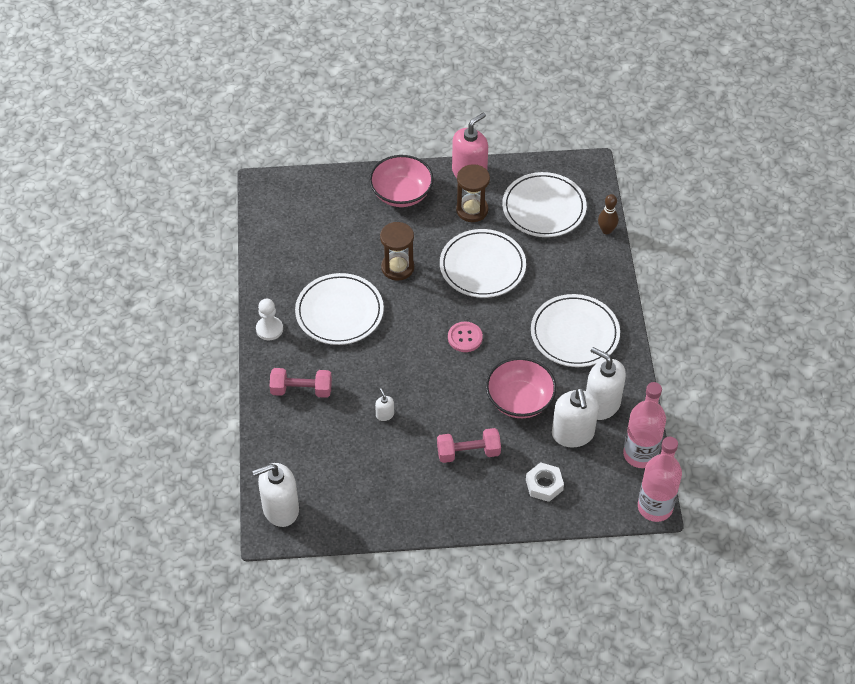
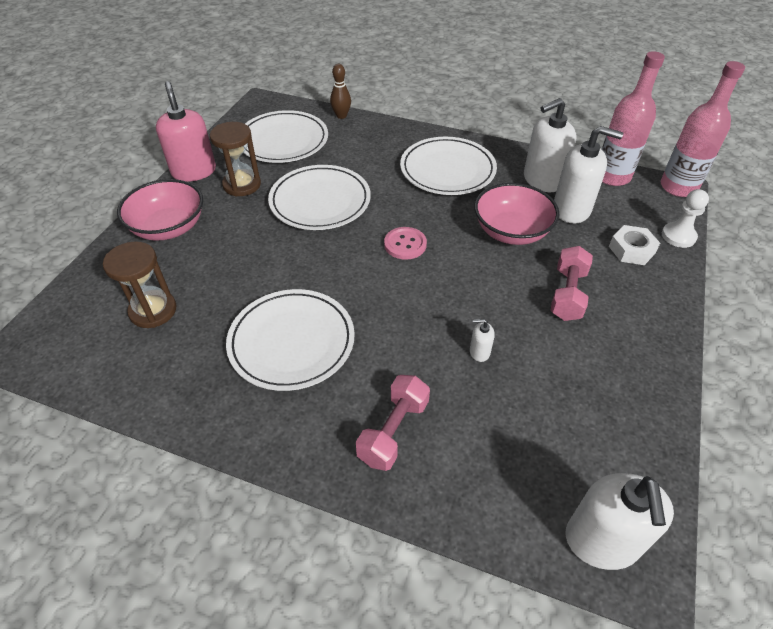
camera: 65 degrees left, 5 degrees down
white pawn [256,299,283,340] -> white pawn moved to [662,189,709,248]
brown hourglass [380,222,414,281] -> brown hourglass moved to [103,241,176,328]

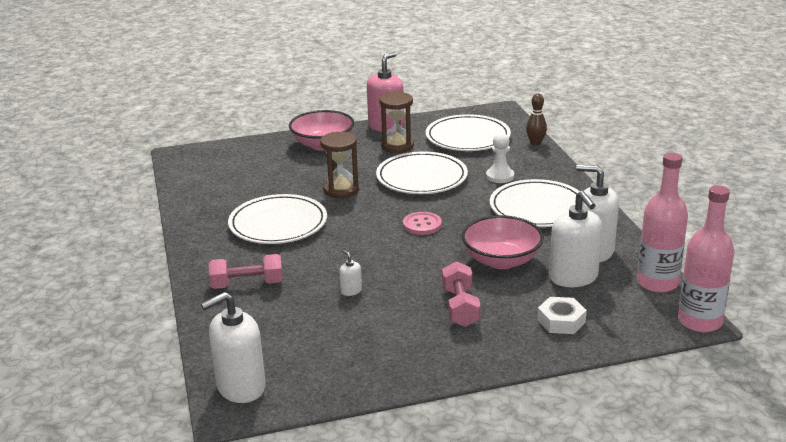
camera: 55 degrees right, 20 degrees down
brown hourglass [103,241,176,328] -> brown hourglass moved to [320,132,359,198]
pink dumbbell [550,246,593,321] -> pink dumbbell turned 75 degrees counterclockwise [442,261,480,327]
white pawn [662,189,709,248] -> white pawn moved to [486,133,514,183]

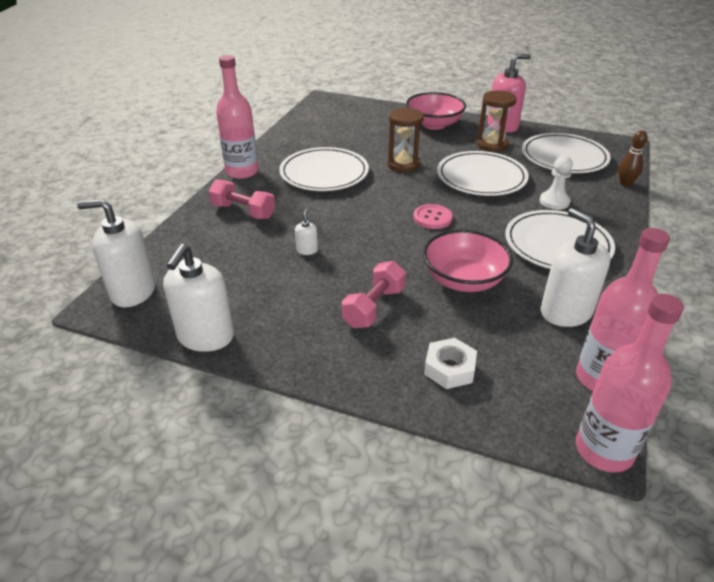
camera: 35 degrees right, 10 degrees up
white soap dispenser [549,191,602,287] -> white soap dispenser moved to [163,244,234,352]
none -> pink bottle [216,55,258,179]

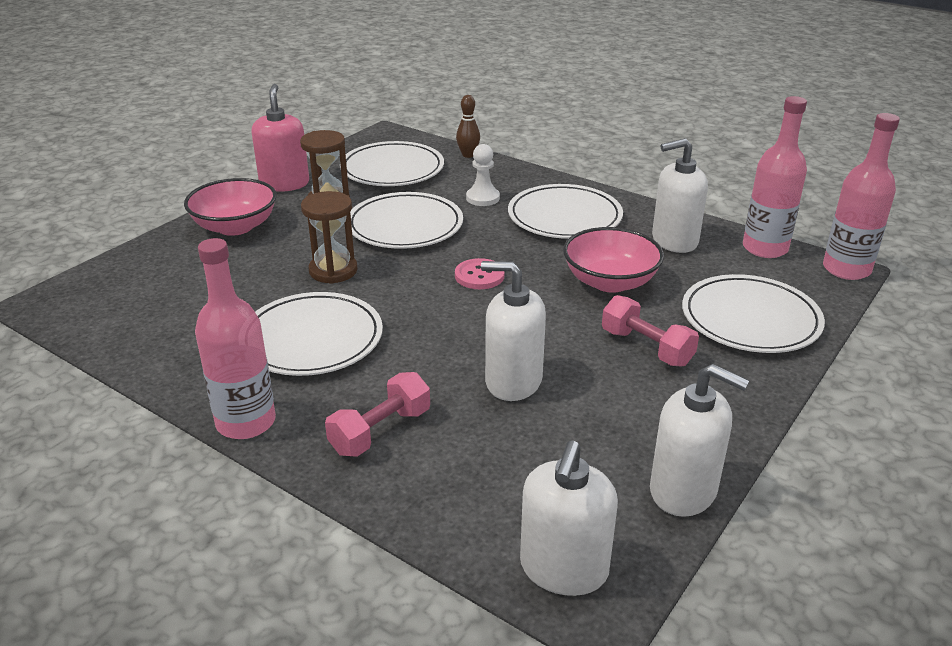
camera: 75 degrees left, 5 degrees down
white soap dispenser [295,210,318,255] -> white soap dispenser [481,261,546,401], size x2.28
white nut [424,338,477,389] -> white plate [682,274,825,353]

